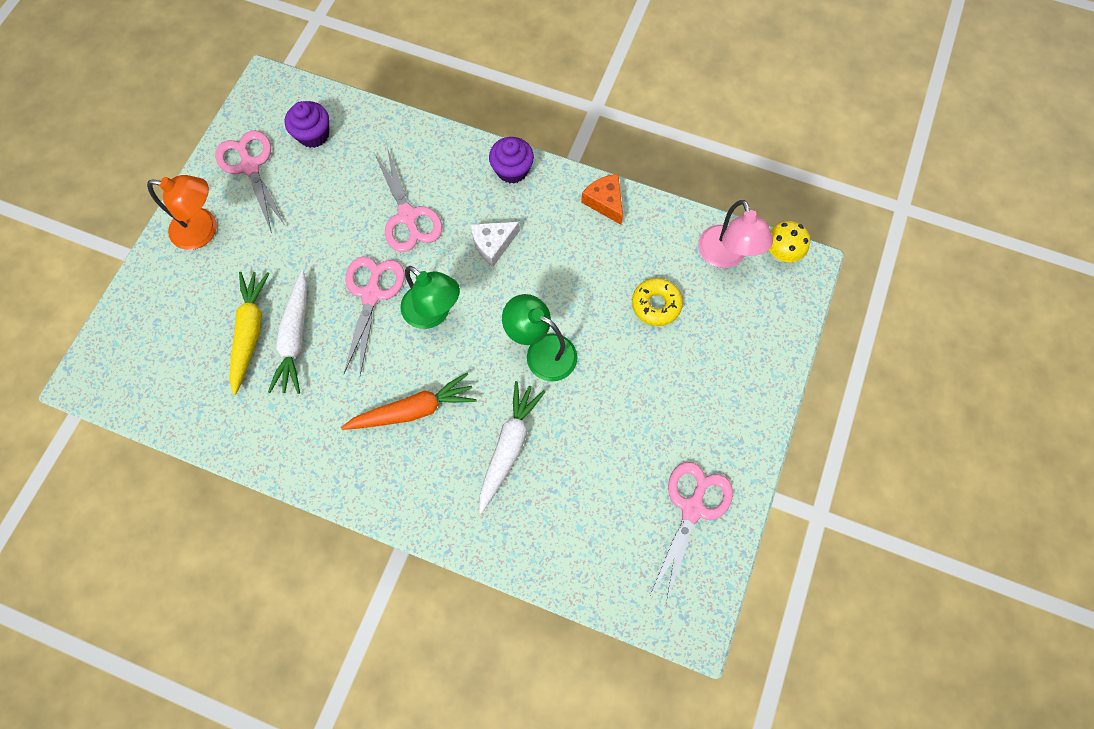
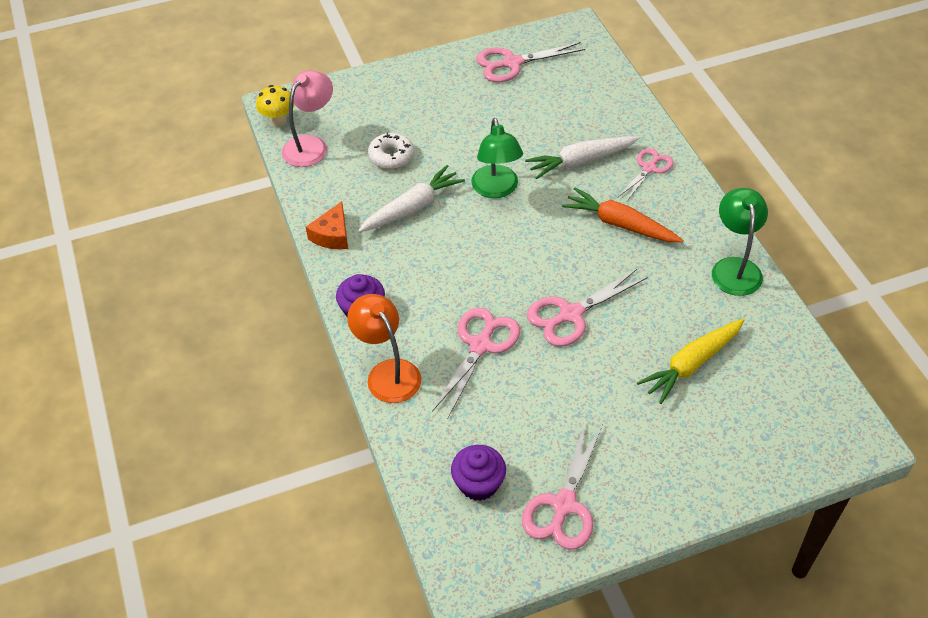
camera: 130 degrees left, 20 degrees down
orange lamp [147,175,217,250] -> orange lamp moved to [347,294,421,403]
white carrot [268,271,307,394] -> white carrot moved to [358,165,465,232]
green lamp [400,266,460,329] -> green lamp moved to [712,188,768,296]
white cheese [471,222,520,266] -> none
yellow donut [632,278,683,326] -> white donut [368,133,414,169]
none -> pink scissors [618,148,674,202]

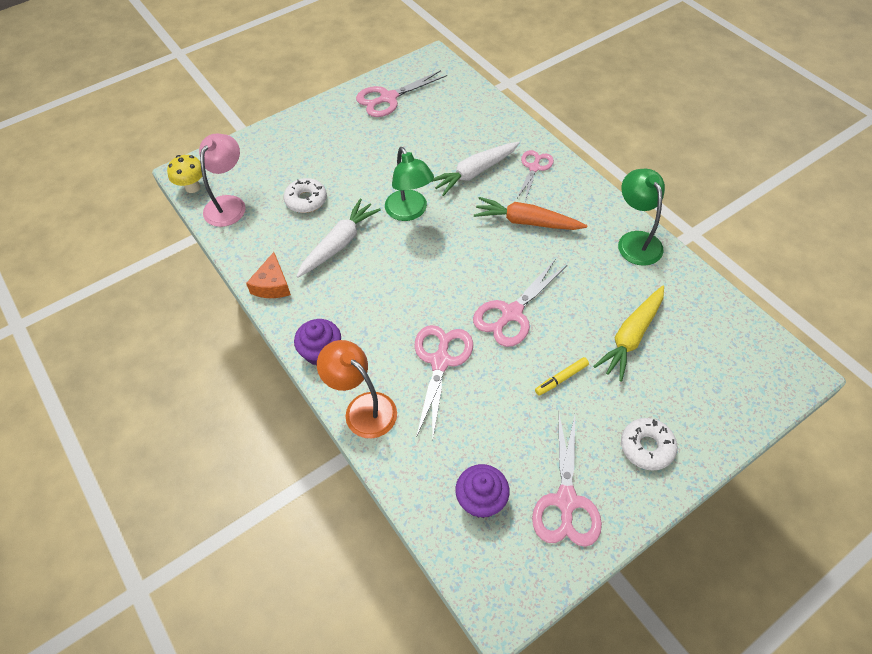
camera: 15 degrees left, 5 degrees up
none -> yellow marker [535,357,589,396]
none -> white donut [621,418,678,471]

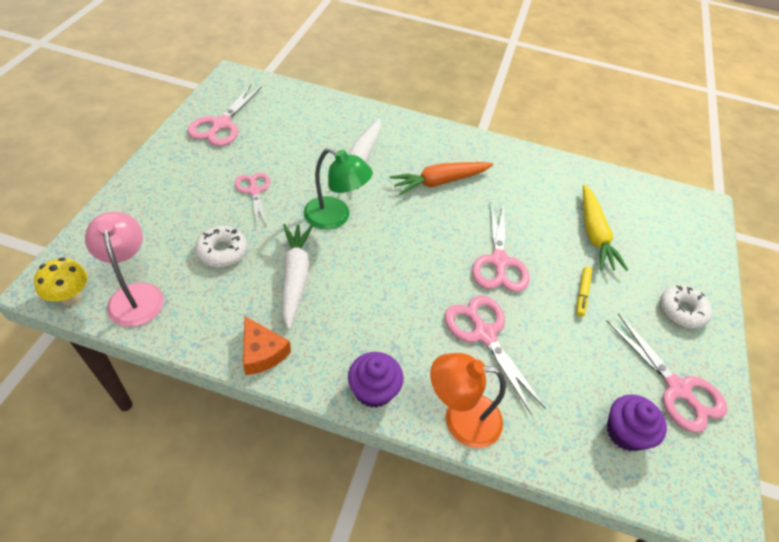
camera: 45 degrees left, 5 degrees down
pink scissors [517,150,554,201] -> pink scissors moved to [234,172,270,229]
green lamp [618,169,665,266] -> none

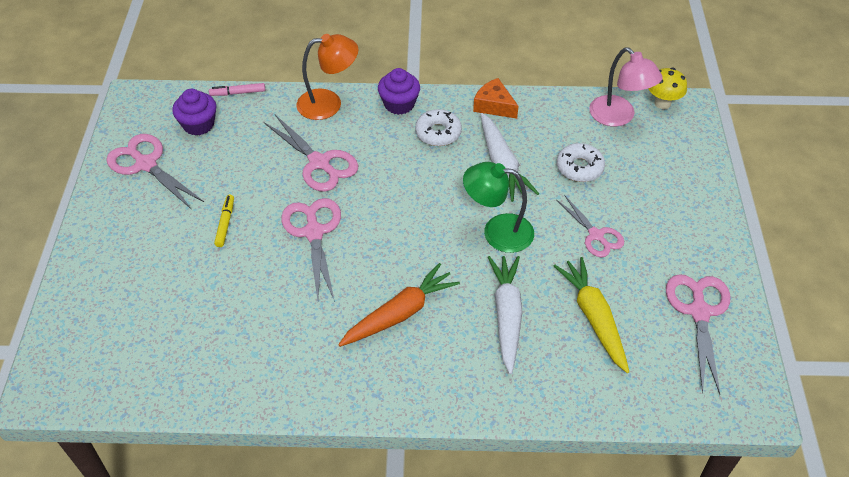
camera: 170 degrees right, 0 degrees up
yellow carrot [583,184,628,271] -> yellow carrot moved to [554,257,629,373]
white donut [660,285,712,329] -> white donut moved to [415,109,462,146]
none -> pink marker [209,83,265,96]

